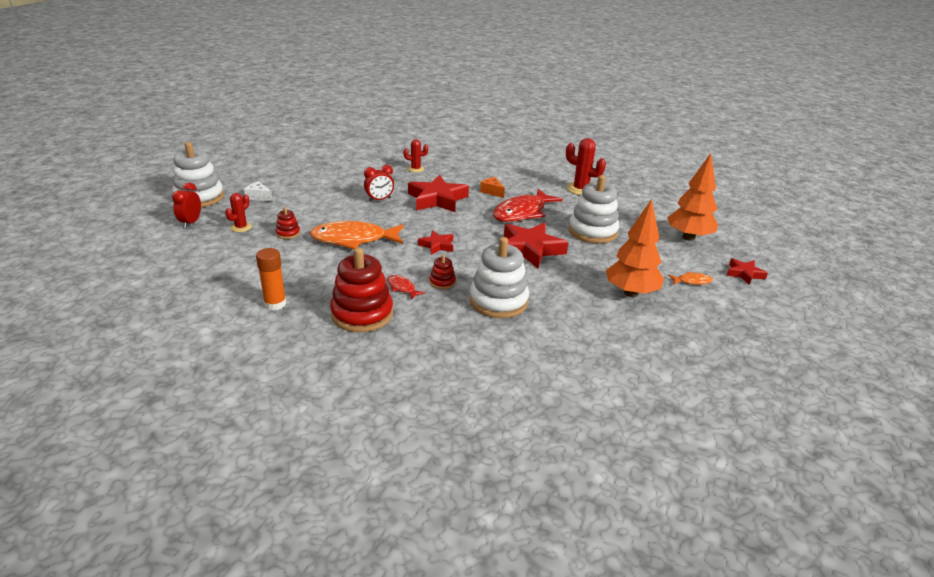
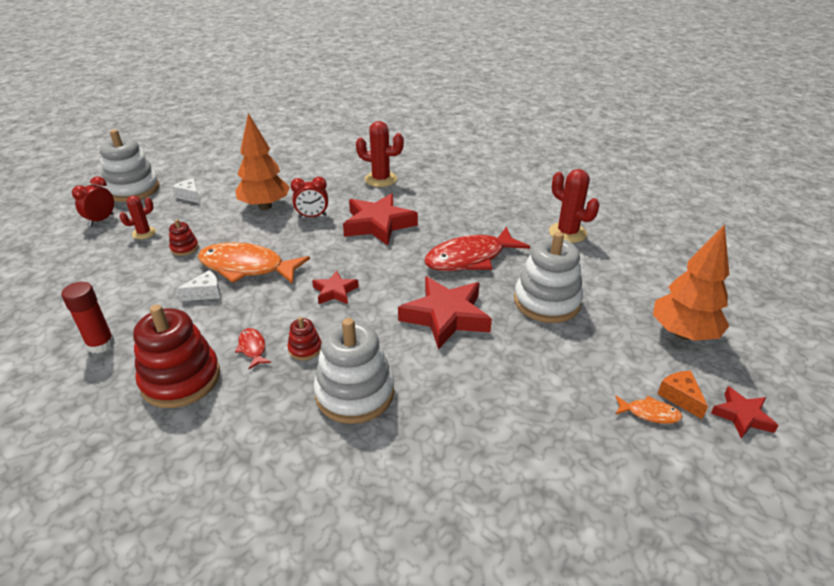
camera: 20 degrees right, 5 degrees up
orange glue stick [256,248,286,310] -> red glue stick [61,282,115,353]
red cactus [403,139,428,172] -> red cactus [356,121,404,187], size x1.65
orange cheese [480,177,505,198] -> orange cheese moved to [657,371,708,419]
orange tree [606,199,664,297] -> orange tree moved to [235,113,290,210]
none -> white cheese [177,270,221,301]

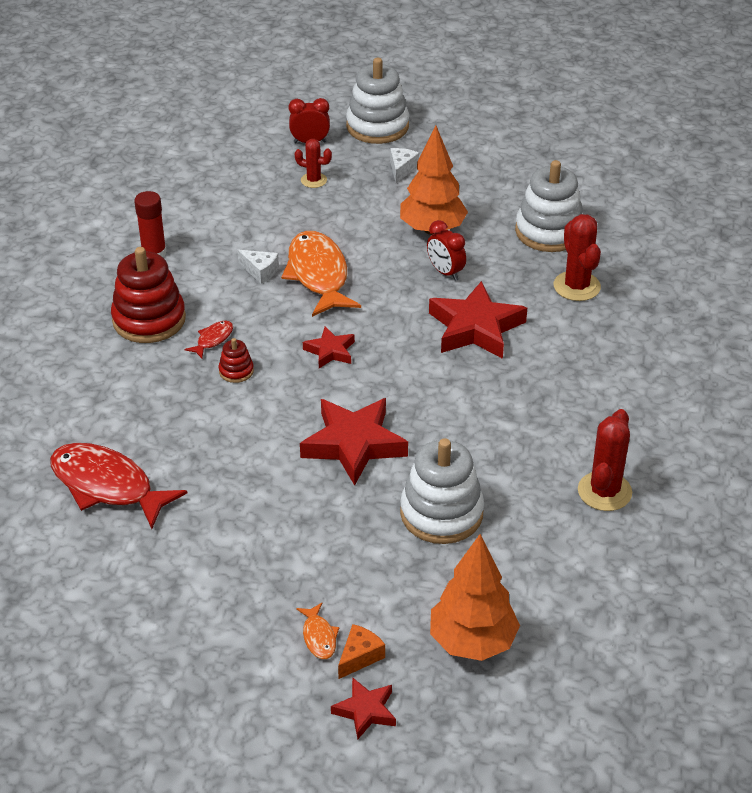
camera: 60 degrees right, 5 degrees up
red stacking toy [169,219,199,256] -> none
white stacking toy [314,318,394,424] -> white stacking toy moved to [515,160,583,252]
red fish [424,226,530,271] -> red fish moved to [50,443,188,529]

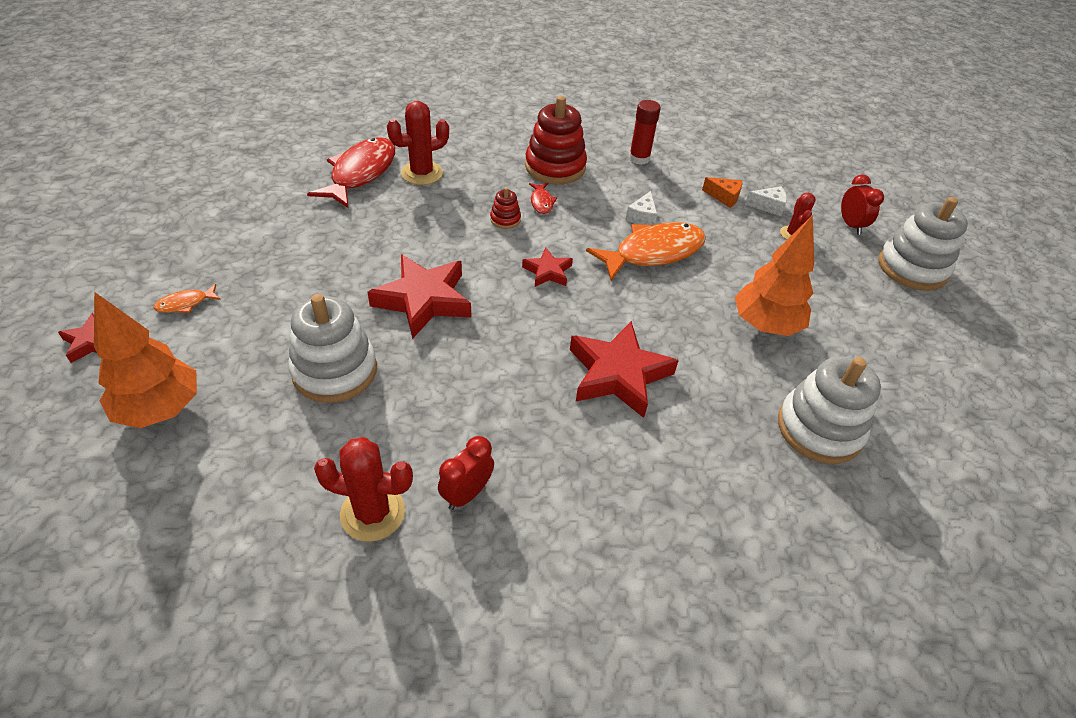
camera: 75 degrees right, 5 degrees up
red fish [185,321,233,358] -> red fish turned 60 degrees clockwise [529,183,557,214]
orange cheese [338,624,385,679] -> orange cheese moved to [702,177,742,208]
white cheese [390,148,419,183] -> white cheese moved to [745,186,787,216]
red clock [427,220,466,281] -> red clock moved to [438,436,494,510]
red cactus [554,214,601,301] -> red cactus moved to [387,101,449,185]

